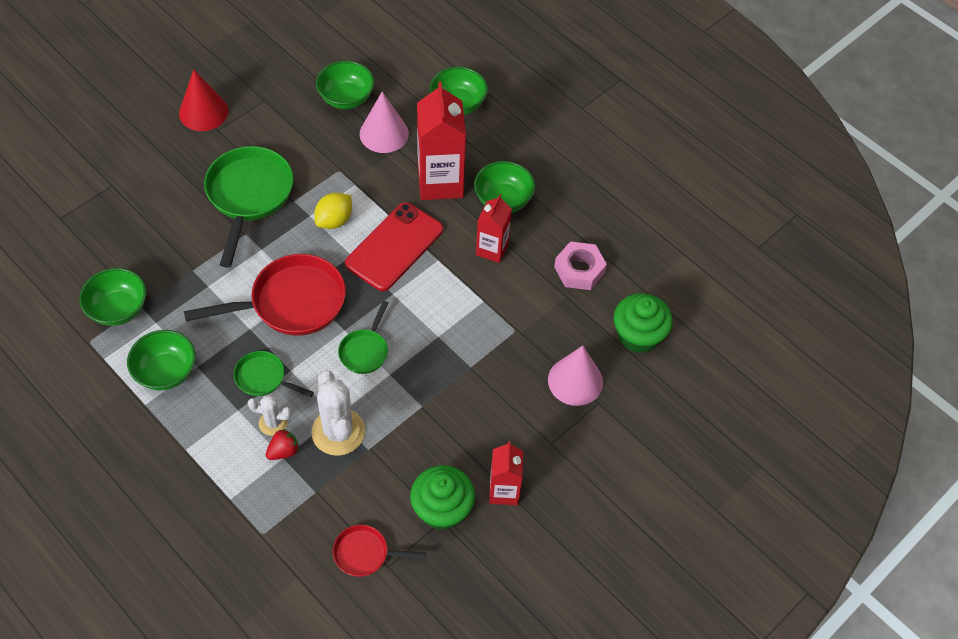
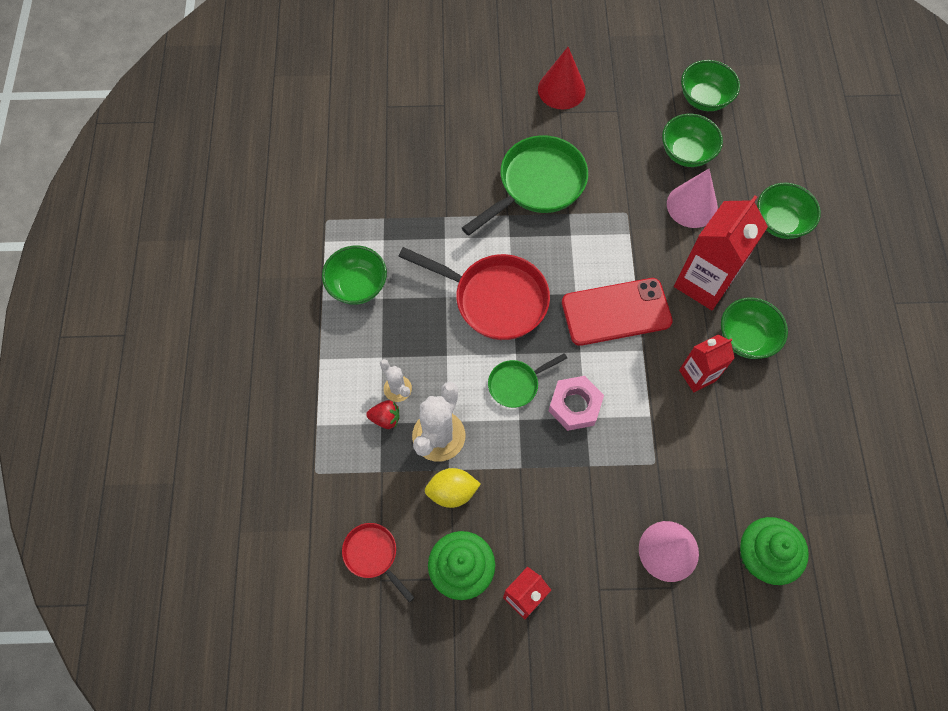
camera: 45 degrees right, 10 degrees up
green bowl [79,268,146,326] -> green bowl moved to [681,60,740,111]
green pan [234,351,314,397] -> none
yellow lemon [314,193,352,229] -> yellow lemon moved to [425,468,481,508]
pink nut [554,241,607,290] -> pink nut moved to [549,376,604,431]

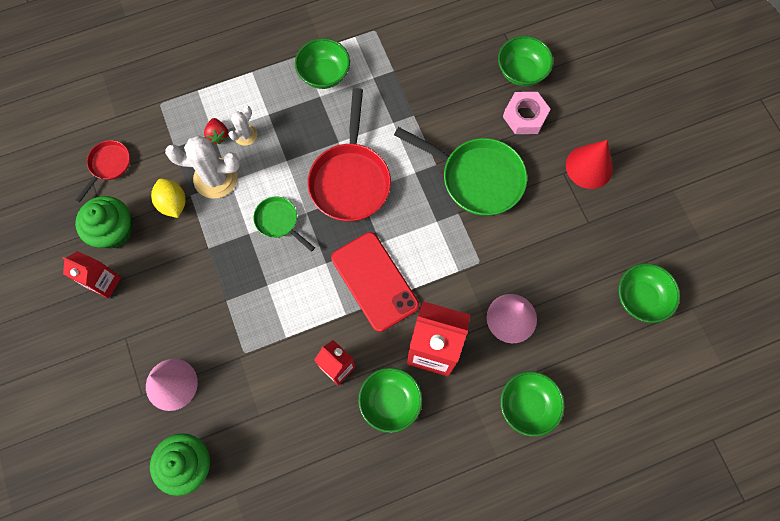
camera: 70 degrees right, 5 degrees up
pink nut [549,376,604,431] -> pink nut moved to [503,92,550,134]
green bowl [662,114,723,167] -> green bowl moved to [498,36,553,86]

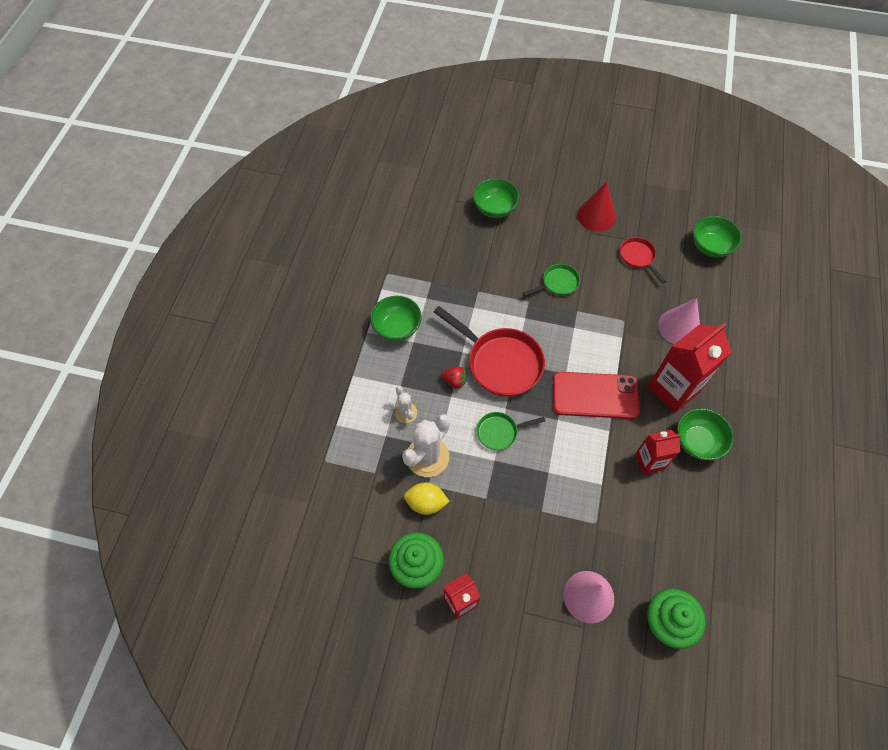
camera: 55 degrees left, 10 degrees down
red pan [76,140,130,203] -> red pan moved to [620,237,666,284]
red strawberry [204,118,228,144] -> red strawberry moved to [441,367,467,389]
green pan [394,127,527,216] -> green pan [523,264,580,297], size x0.52
green bowl [500,371,565,437] -> none
pink nut [503,92,550,134] -> none

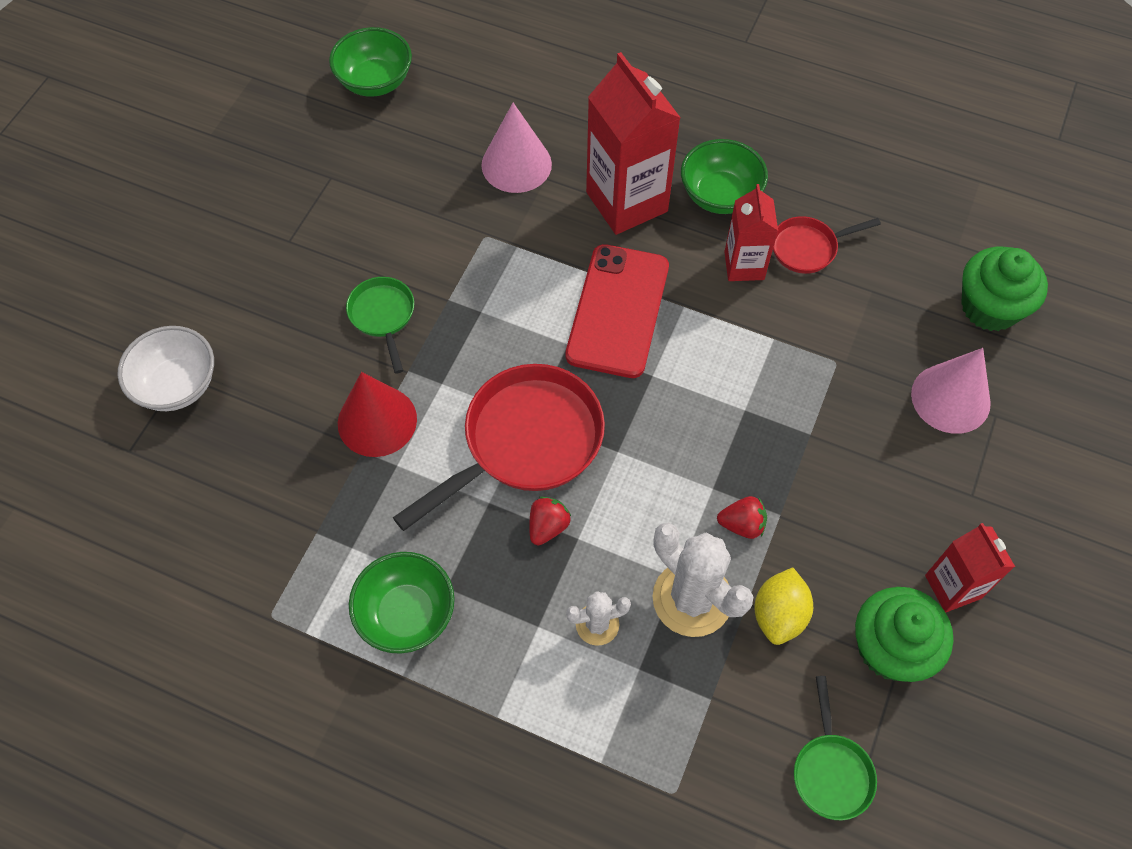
camera: 80 degrees left, 0 degrees up
green bowl [473,178,520,218] -> white bowl [118,326,214,411]
green pan [476,412,546,450] -> green pan moved to [794,676,877,820]
red cone [577,182,616,231] -> red cone moved to [338,372,417,457]
red pan [620,237,666,284] -> red pan moved to [773,216,881,274]
none -> red strawberry [717,496,767,539]

